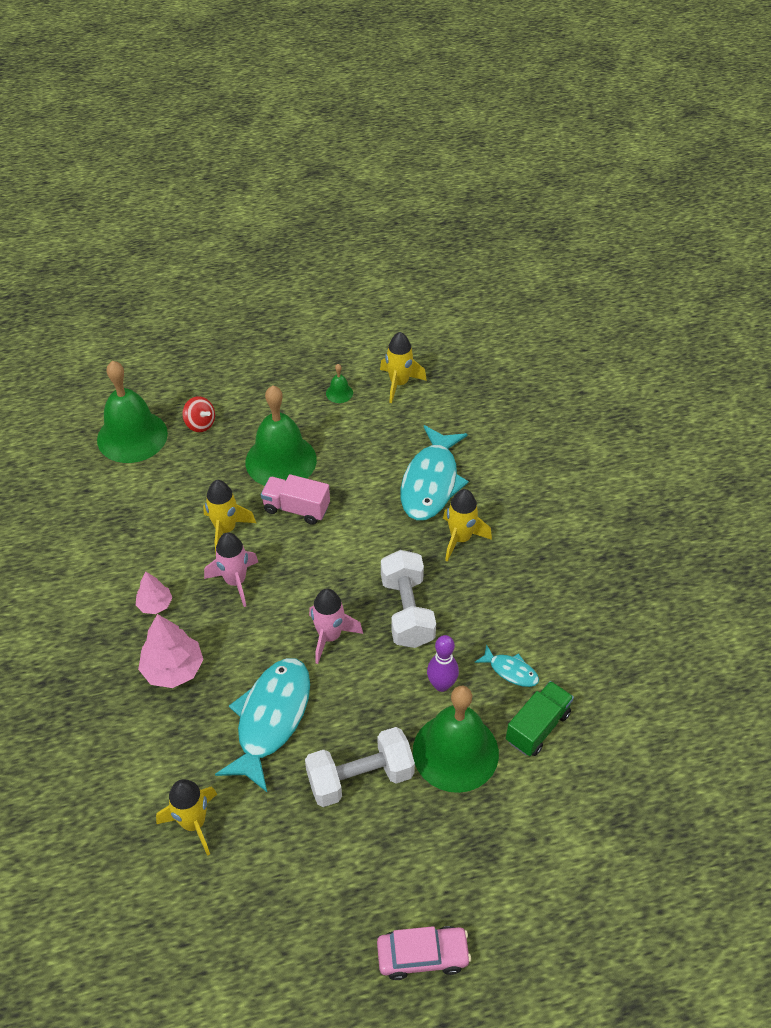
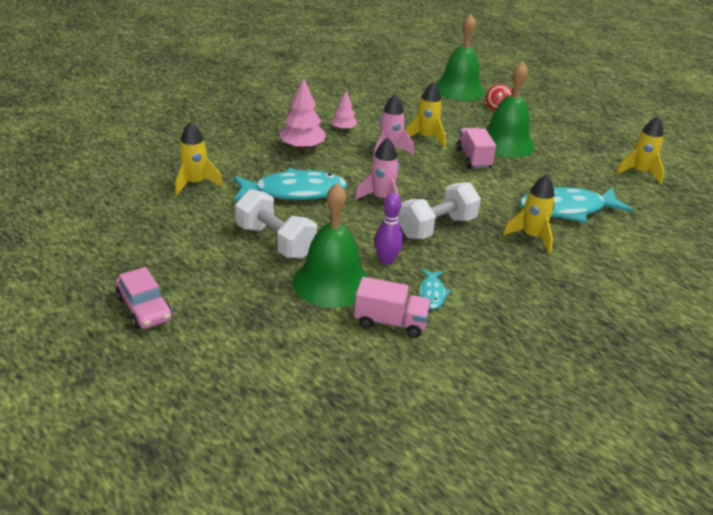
camera: 60 degrees right, 15 degrees down
green bell [326,364,353,403] -> none
green truck [506,681,574,756] -> pink truck [354,277,431,338]

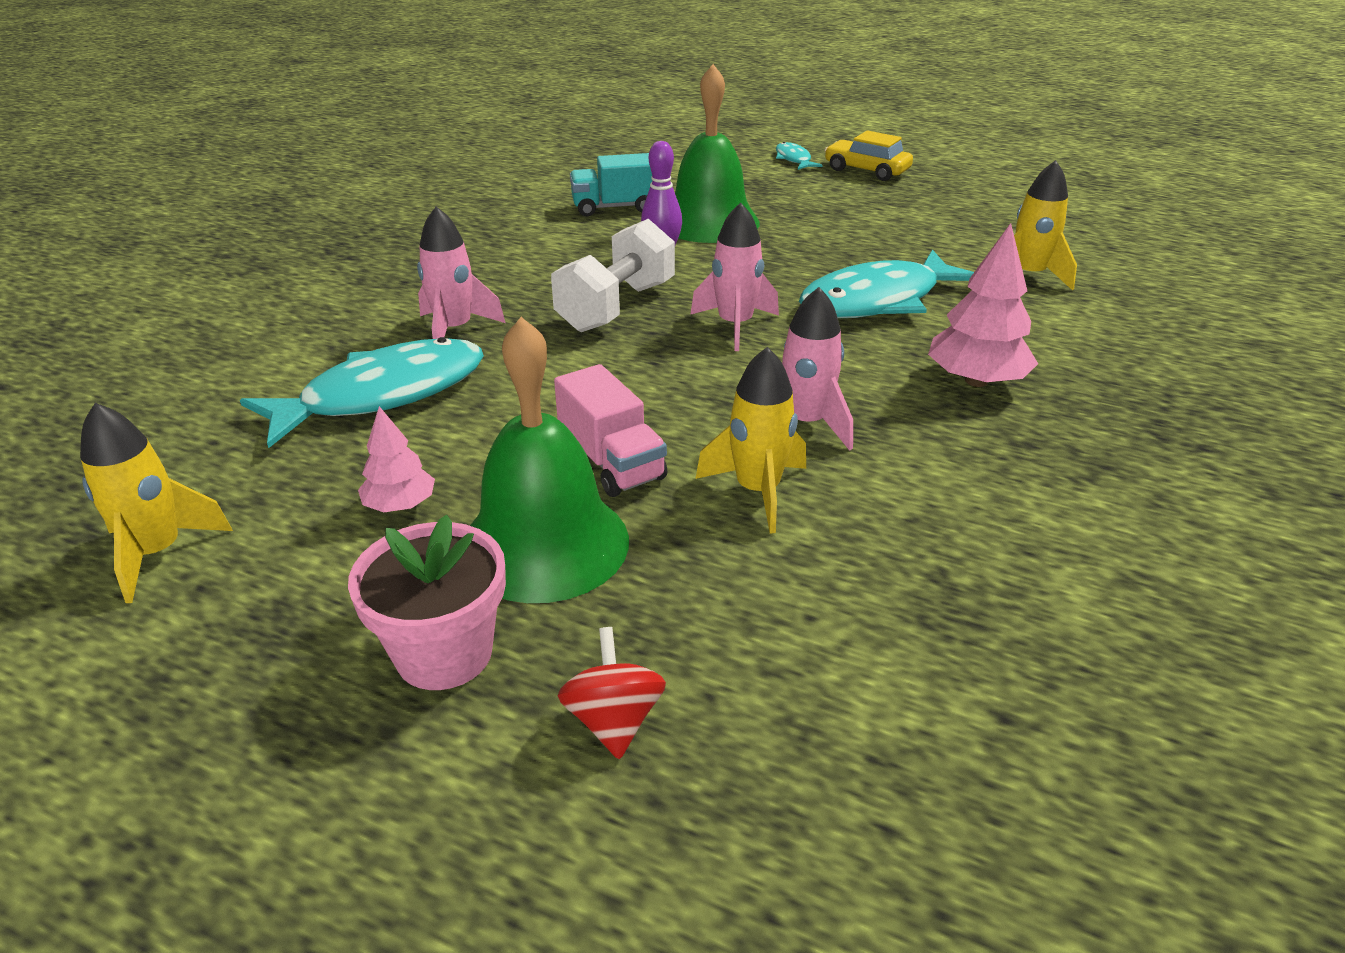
camera: 160 degrees right, 0 degrees up
pink car [116,267,173,329] -> yellow car [824,130,913,181]
white dumbbell [235,189,317,259] -> none
pink tree [331,91,357,131] -> pink tree moved to [358,406,435,512]
pink truck [354,277,431,338] -> turquoise truck [570,153,653,217]
turquoise fish [419,269,451,309] -> turquoise fish moved to [776,142,822,170]
green bell [436,14,485,101] -> none
yellow rocket [503,174,555,253] -> pink rocket [417,207,505,339]
none -> pink flower pot [348,515,506,690]

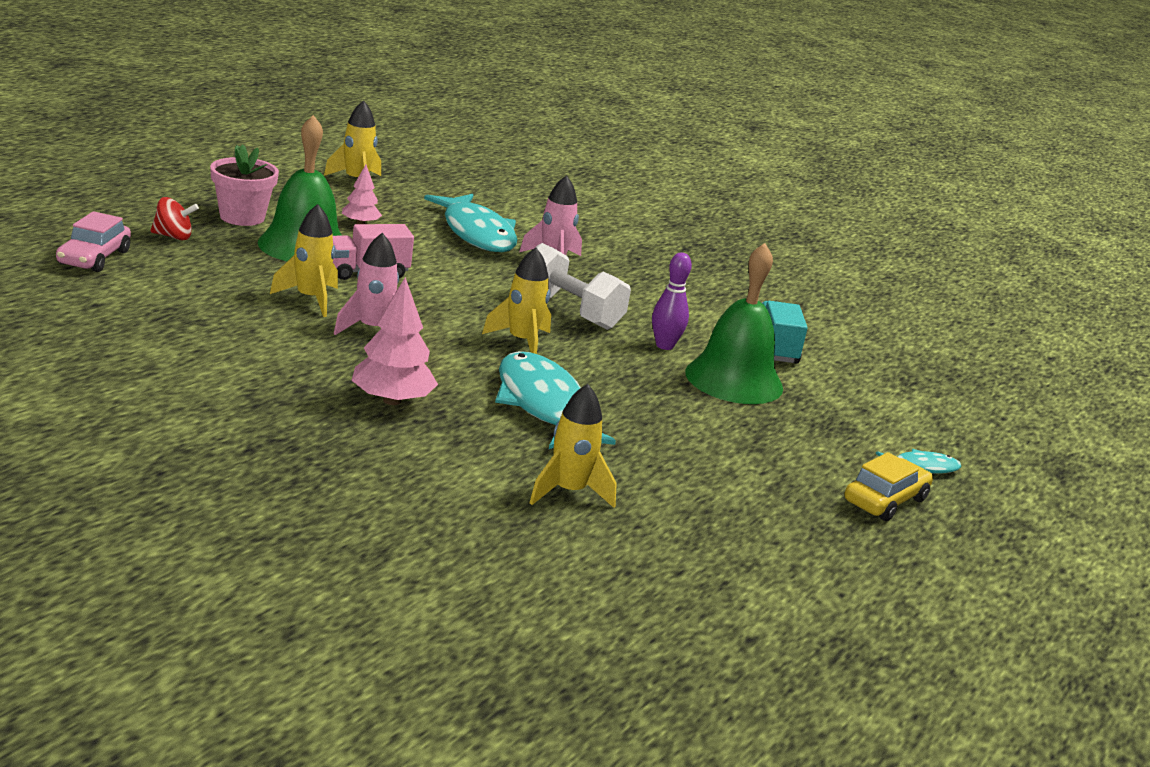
camera: 95 degrees right, 10 degrees down
pink rocket [690,202,779,351] -> yellow rocket [482,247,551,354]
none -> pink car [56,211,131,272]

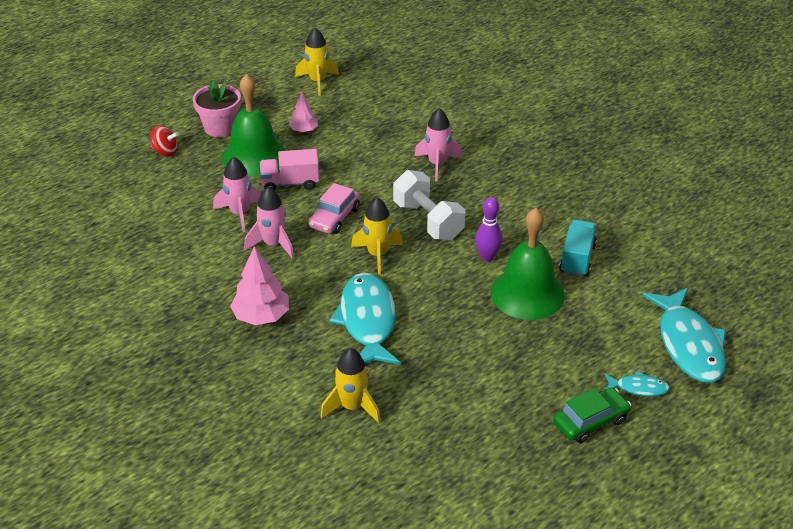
camera: 20 degrees right, 15 degrees up
pink car [56,211,131,272] -> pink car moved to [308,183,360,234]
yellow rocket [270,204,338,317] -> pink rocket [213,156,261,232]
turquoise fish [424,194,517,252] -> turquoise fish moved to [642,288,726,383]
yellow car [845,452,933,521] -> green car [553,388,631,443]

